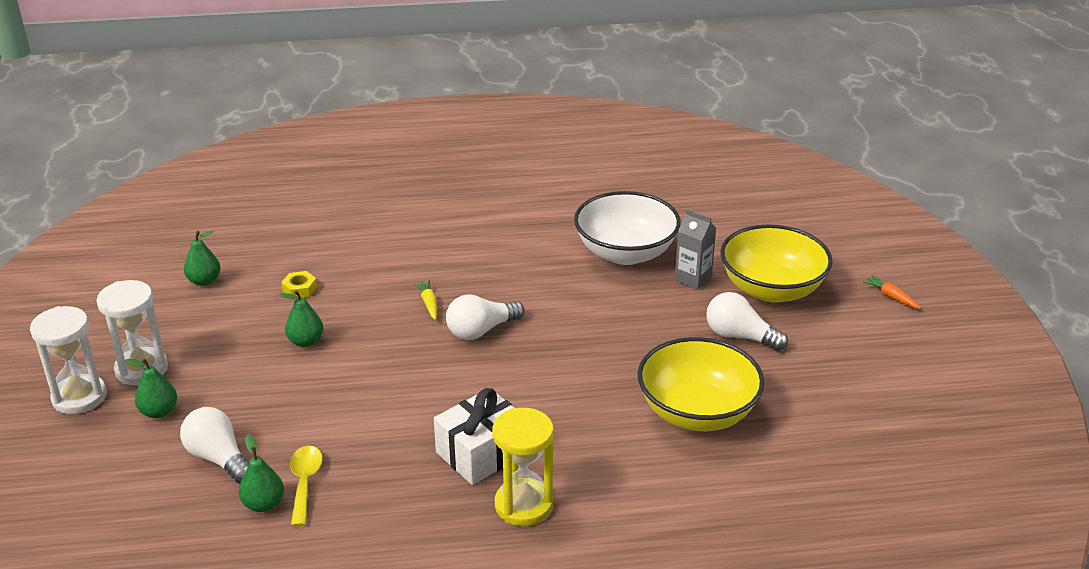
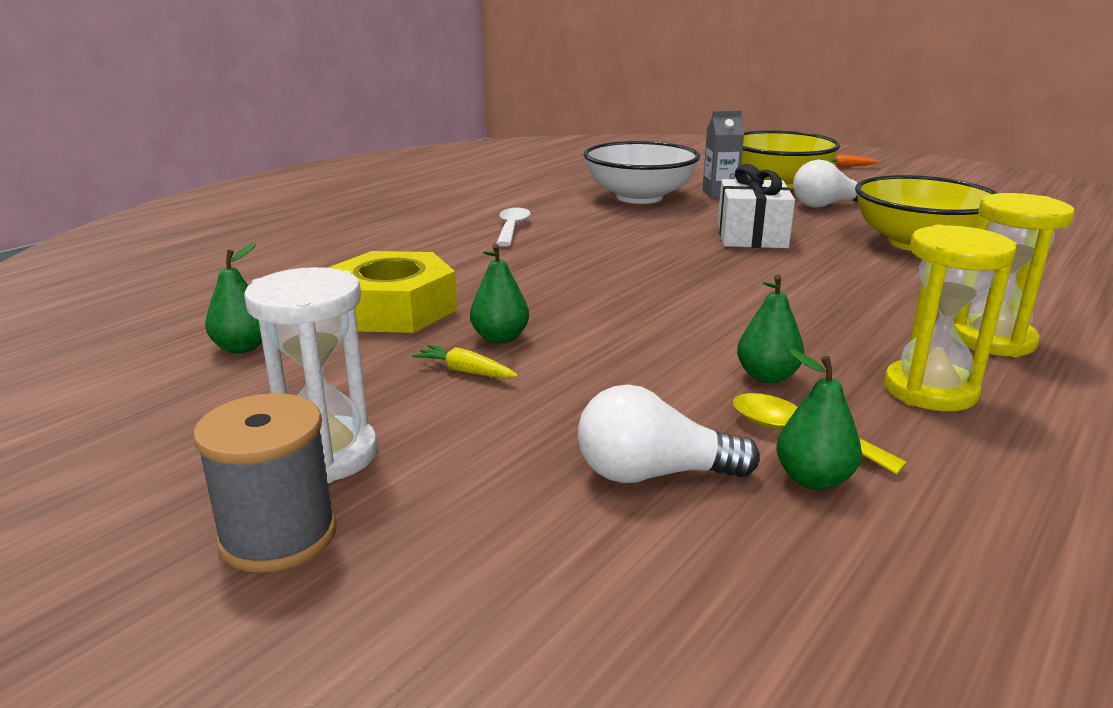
camera: 45 degrees left, 10 degrees down
white hourglass [30,306,107,414] -> grey spool [193,393,337,573]
green pear [125,358,177,418] -> green pear moved to [737,275,805,383]
yellow nut [281,271,317,299] -> yellow nut [328,251,457,333], size x2.47
yellow carrot [414,280,437,320] -> yellow carrot moved to [412,345,518,379]
white gift [434,388,514,485] -> white gift moved to [718,164,795,248]
white light bulb [446,294,525,340] -> none
none -> white spoon [496,208,531,246]
none -> yellow hourglass [884,225,1017,411]

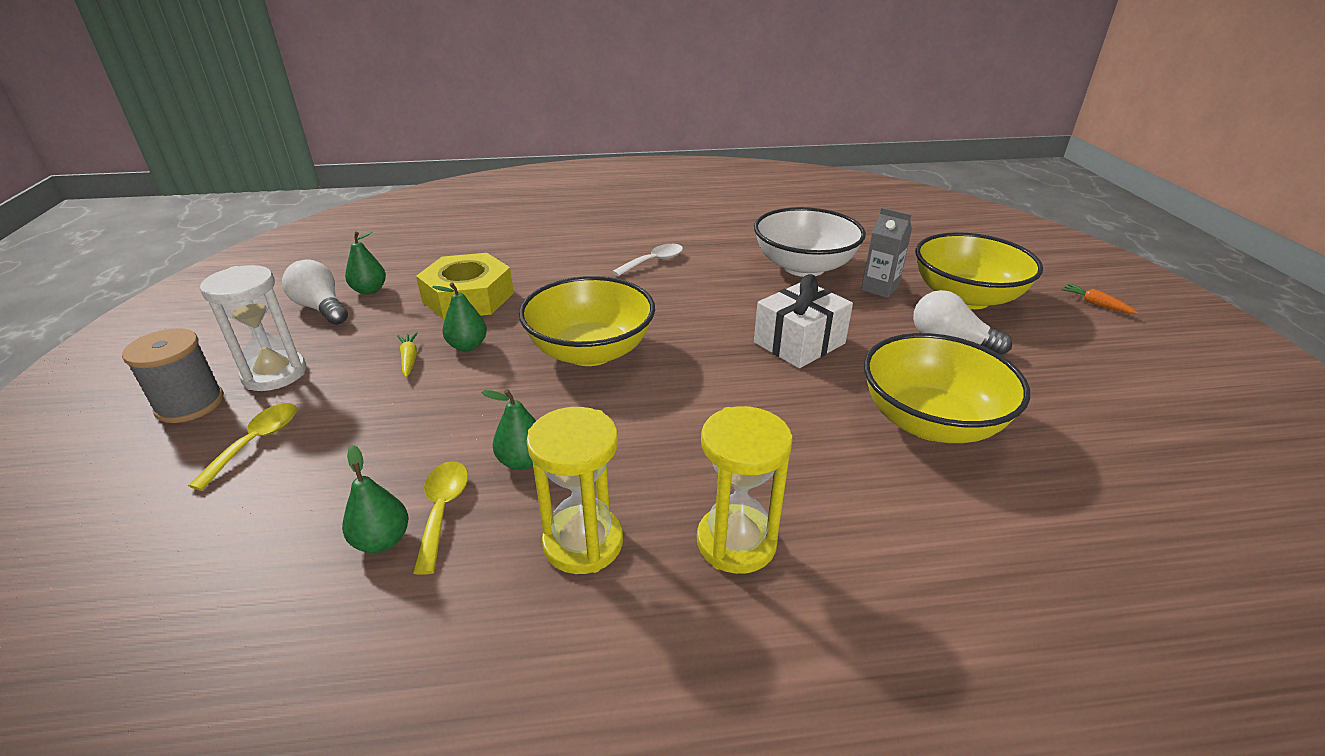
camera: 45 degrees right, 10 degrees up
white light bulb [578,384,760,483] -> white light bulb moved to [282,259,348,325]
none -> yellow spoon [188,403,297,491]
none -> yellow bowl [519,276,655,366]

